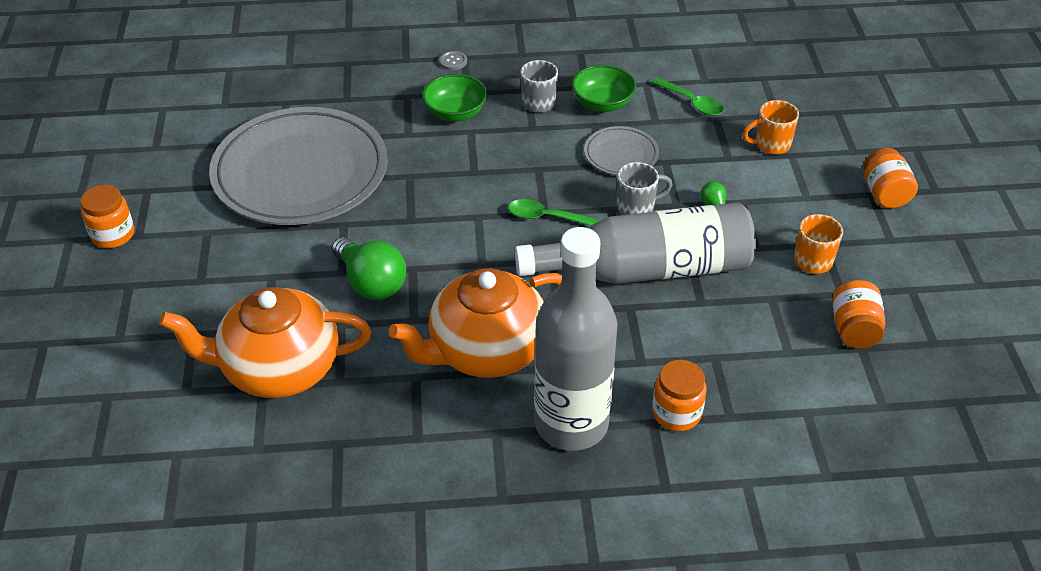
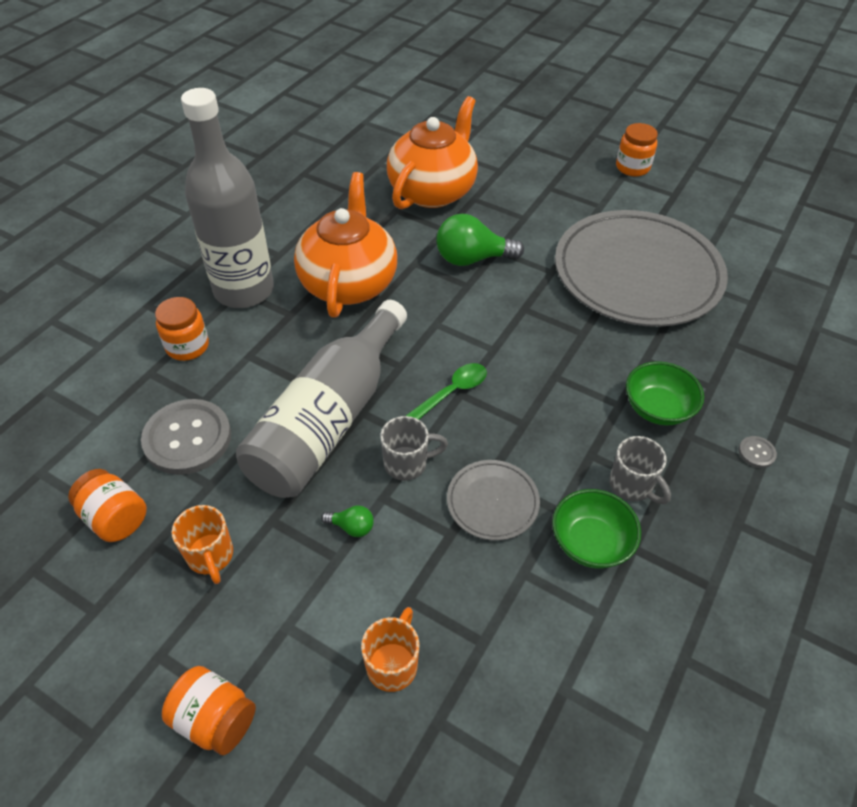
camera: 125 degrees right, 5 degrees up
grey mug [617,162,672,215] -> grey mug turned 120 degrees counterclockwise [380,416,448,481]
green spoon [651,77,724,116] -> none
none -> grey button [141,399,231,475]

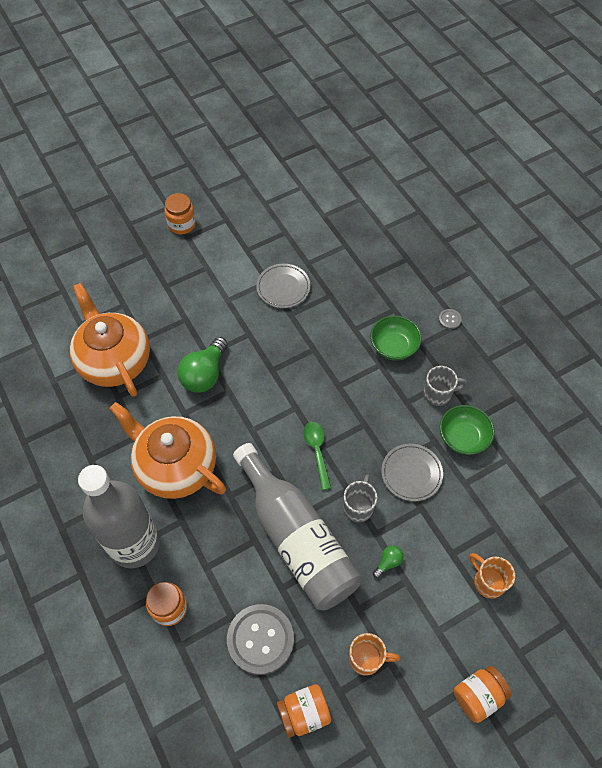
camera: 60 degrees left, 10 degrees up
grey plate [555,210,728,327] -> grey plate [256,264,310,308], size x0.43

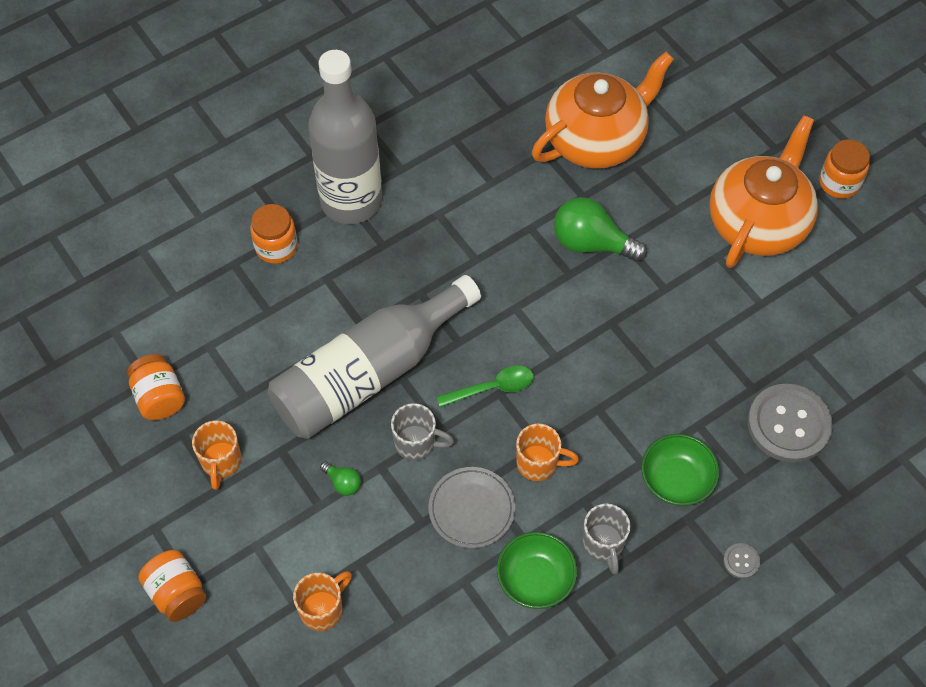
camera: 85 degrees right, 0 degrees up
orange teapot [110,402,226,499] -> orange teapot moved to [710,115,818,268]
grey button [227,604,294,675] -> grey button moved to [748,384,832,463]
grey plate [256,264,310,308] -> none
none -> orange mug [516,424,579,481]

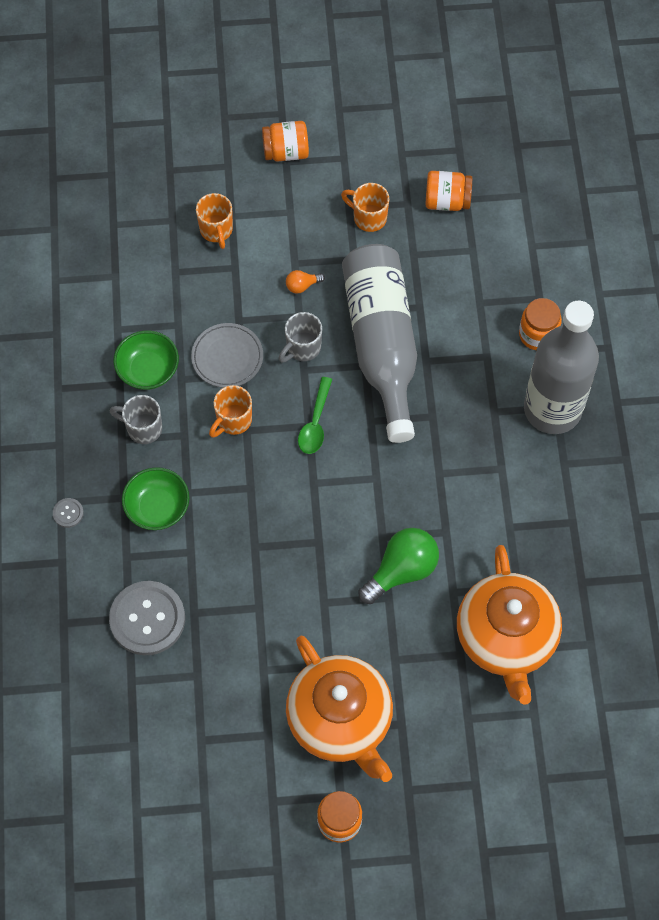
camera: 120 degrees right, 5 degrees up
green light bulb [320,462,361,496] -> orange light bulb [286,270,325,294]

